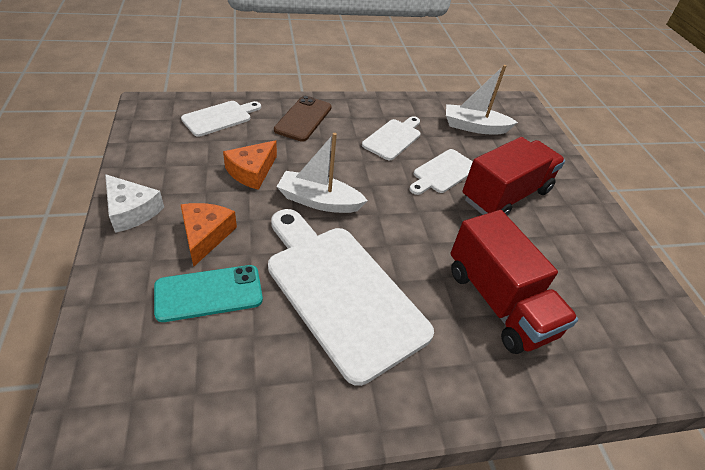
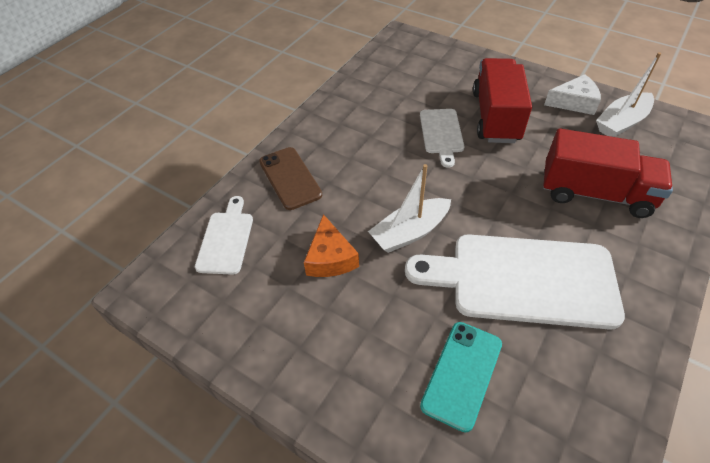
camera: 40 degrees left, 5 degrees up
white cheese [105,174,164,233] -> white cheese moved to [544,74,601,115]
orange cheese [180,203,237,266] -> none
white cutting board [362,116,421,160] -> none
white boat [446,65,518,134] -> white boat moved to [596,52,661,137]

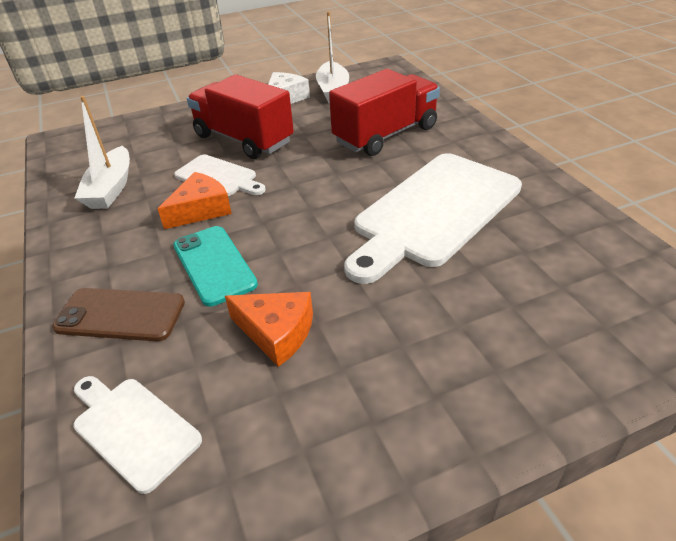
camera: 55 degrees left, 10 degrees down
white boat [368,164,451,253] -> white boat moved to [75,96,130,209]
turquoise phone [420,322,502,432] -> turquoise phone moved to [173,226,258,307]
none -> orange cheese [157,172,232,229]

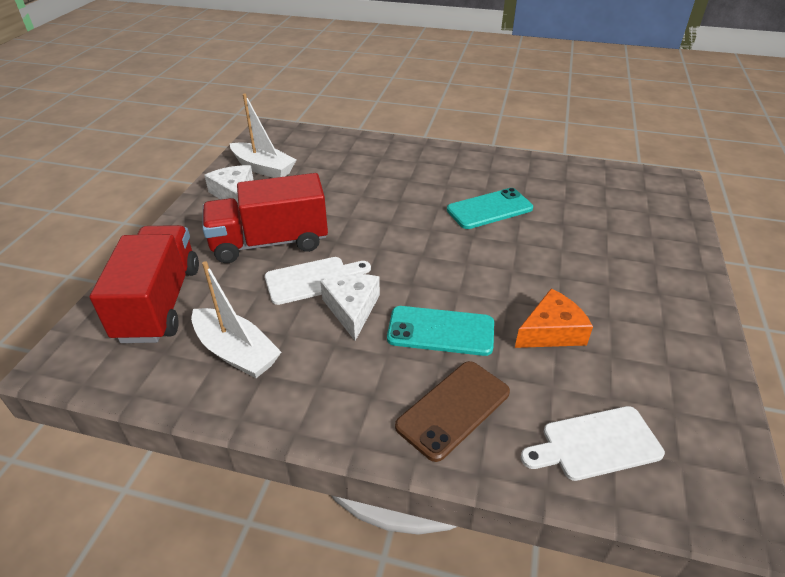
camera: 55 degrees left, 0 degrees up
orange cheese [157,172,232,229] -> white cheese [320,274,380,341]
red truck [329,69,440,156] -> red truck moved to [90,225,199,343]
white cutting board [344,153,522,284] -> turquoise phone [447,188,533,229]

